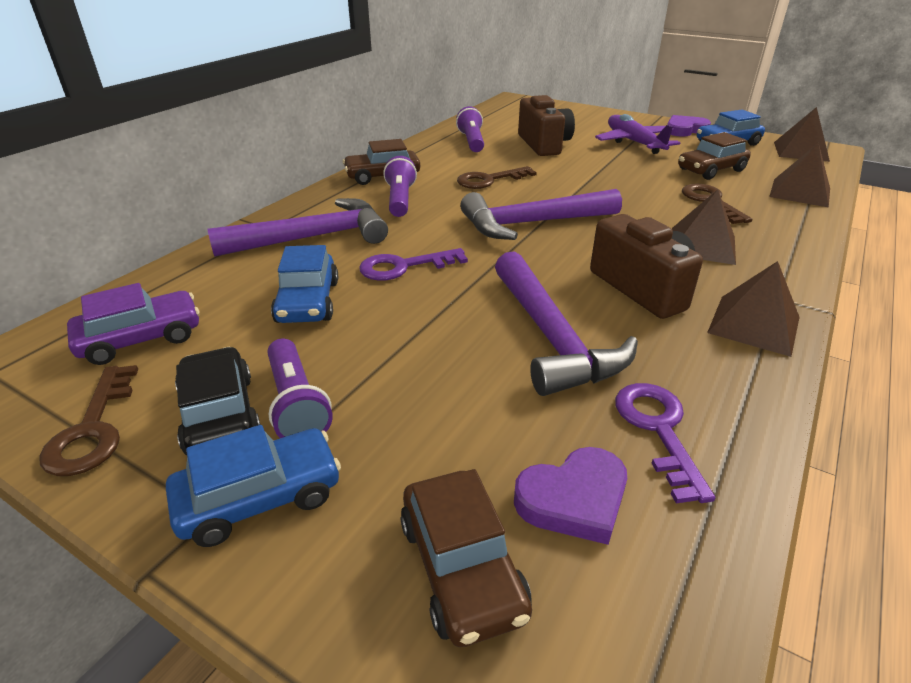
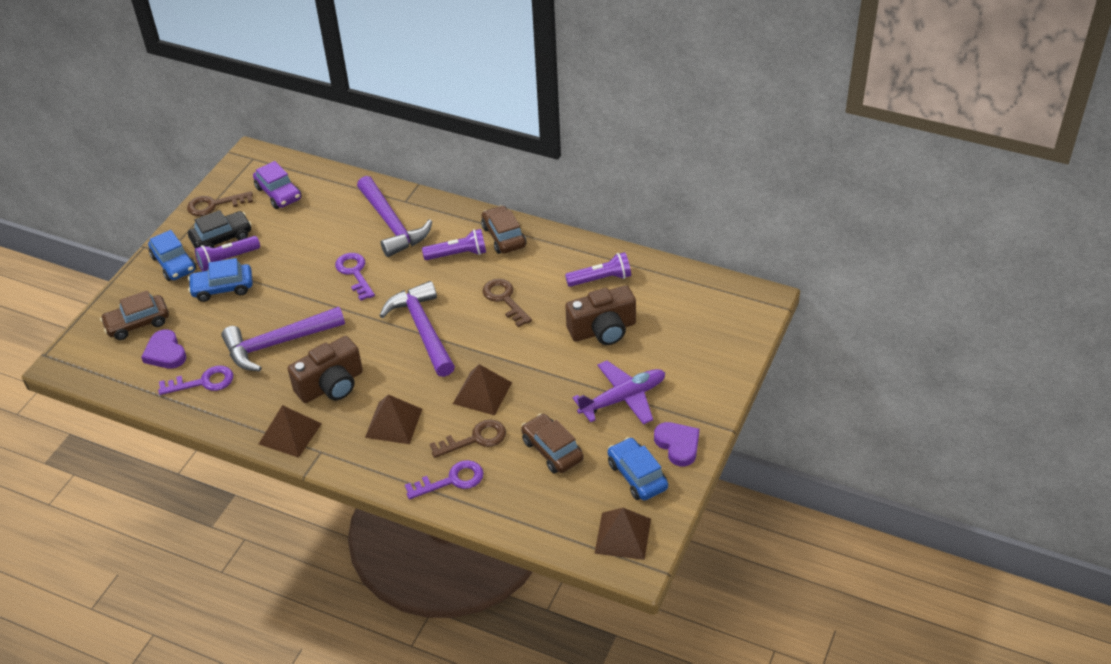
camera: 85 degrees right, 10 degrees up
blue car [271,245,338,323] -> blue car moved to [188,258,253,302]
brown pyramid [769,142,830,208] -> brown pyramid moved to [453,364,512,415]
none -> purple key [405,460,484,500]

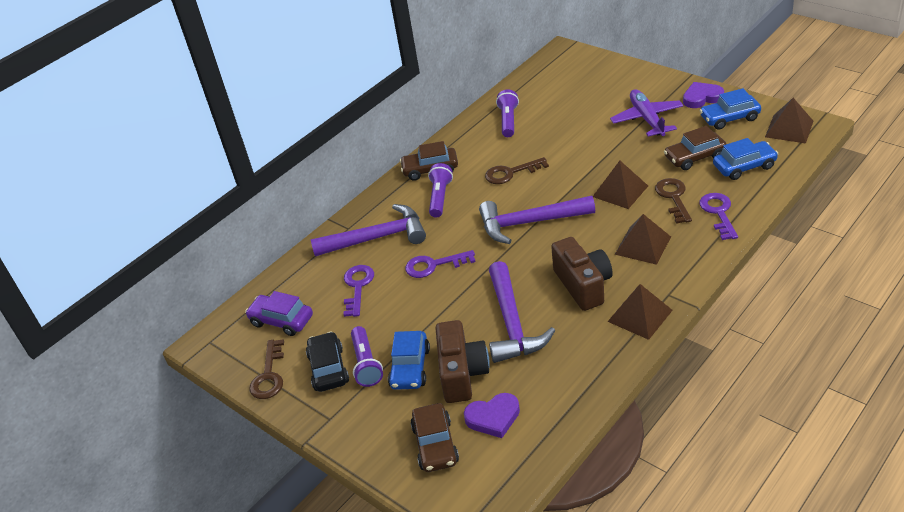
camera: 70 degrees left, 5 degrees down
blue car [148,230,196,281] -> blue car moved to [713,138,778,180]
purple key [158,366,233,395] -> purple key moved to [343,265,374,317]
purple car [253,161,302,209] -> purple car turned 135 degrees counterclockwise [245,291,313,336]
brown camera [565,285,636,345] -> brown camera moved to [436,320,490,403]

